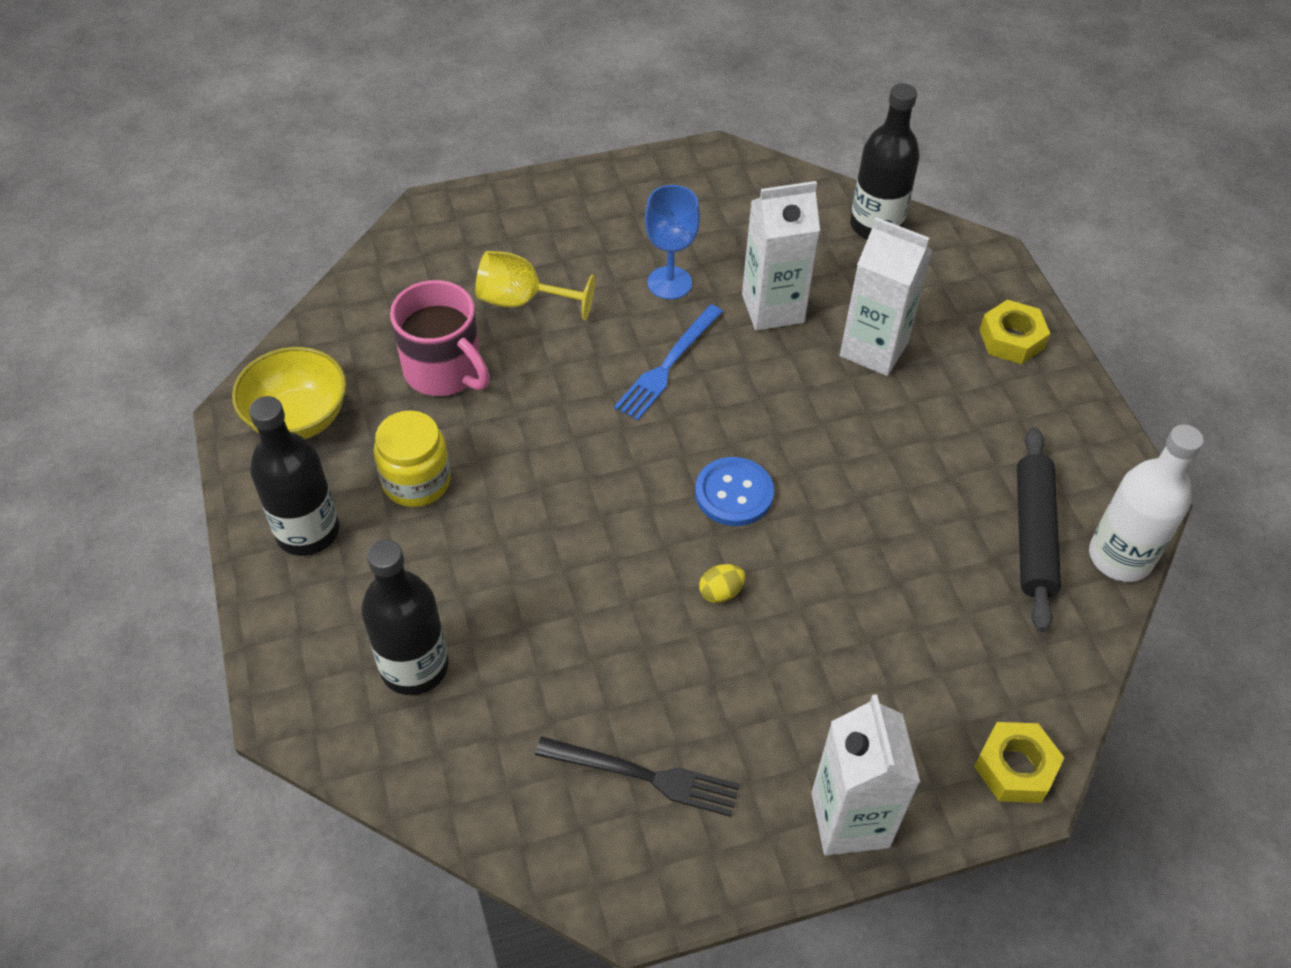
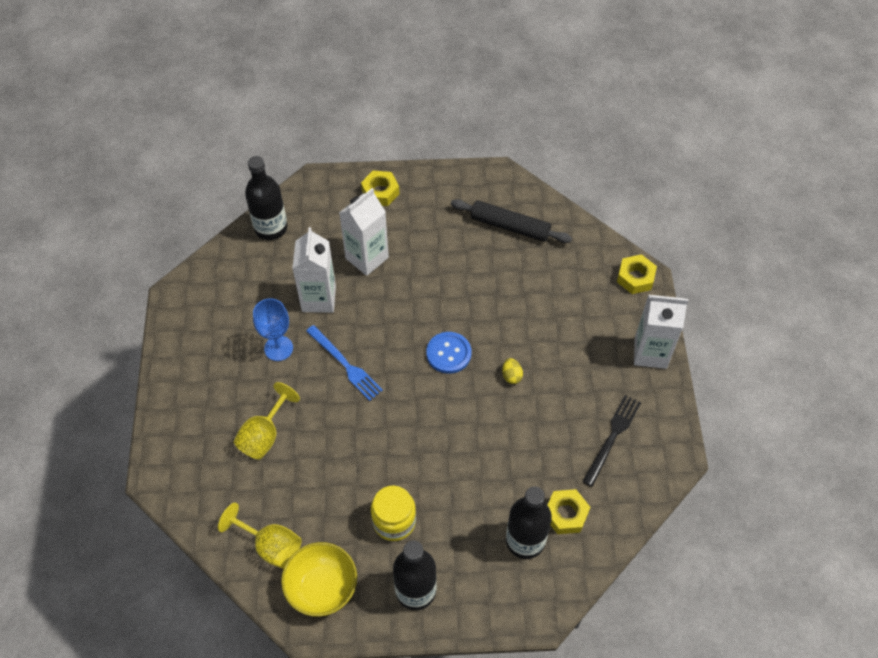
camera: 75 degrees left, 5 degrees up
pink mug [390,280,490,396] -> none
white bottle [1089,424,1204,582] -> none
none -> yellow goblet [218,503,302,569]
none -> yellow nut [548,489,590,534]

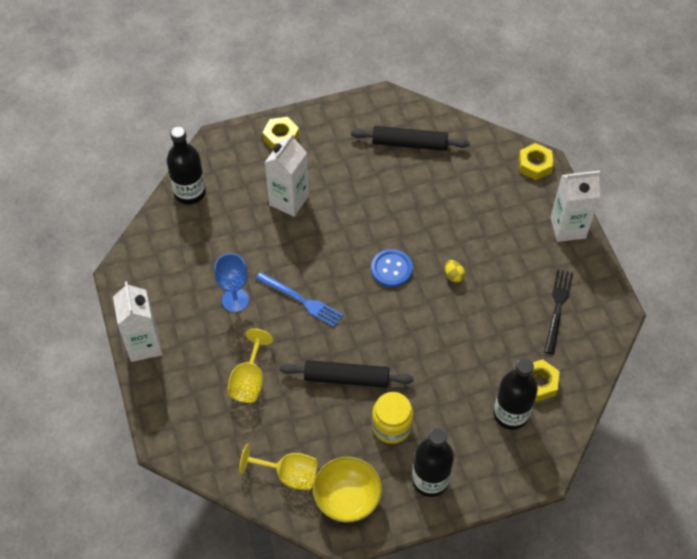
camera: 15 degrees left, 0 degrees up
white carton [292,227,336,313] -> white carton moved to [113,281,162,362]
none -> black rolling pin [280,360,414,388]

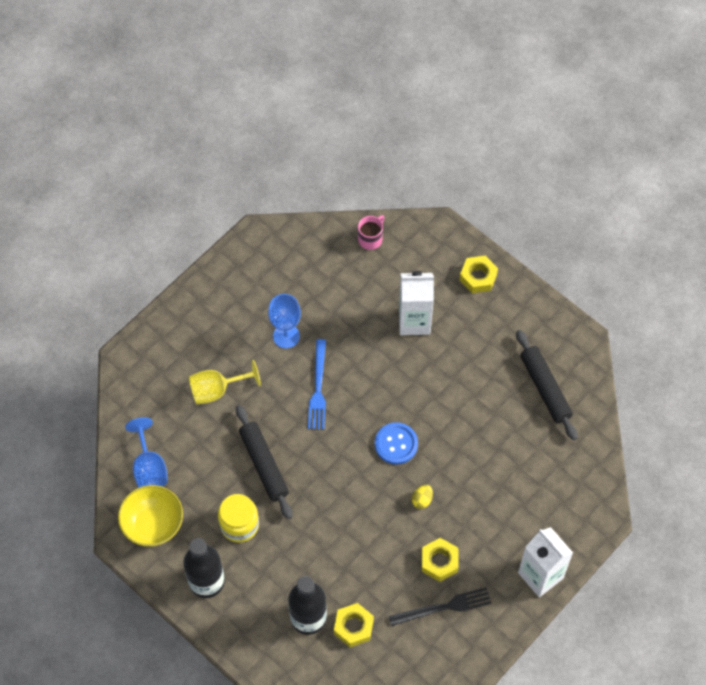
camera: 60 degrees right, 5 degrees up
white carton [113,281,162,362] -> none
black bottle [167,126,206,204] -> pink mug [358,215,384,250]
yellow goblet [239,444,318,490] -> blue goblet [125,417,168,488]
yellow nut [519,143,554,180] -> yellow nut moved to [422,538,459,582]

